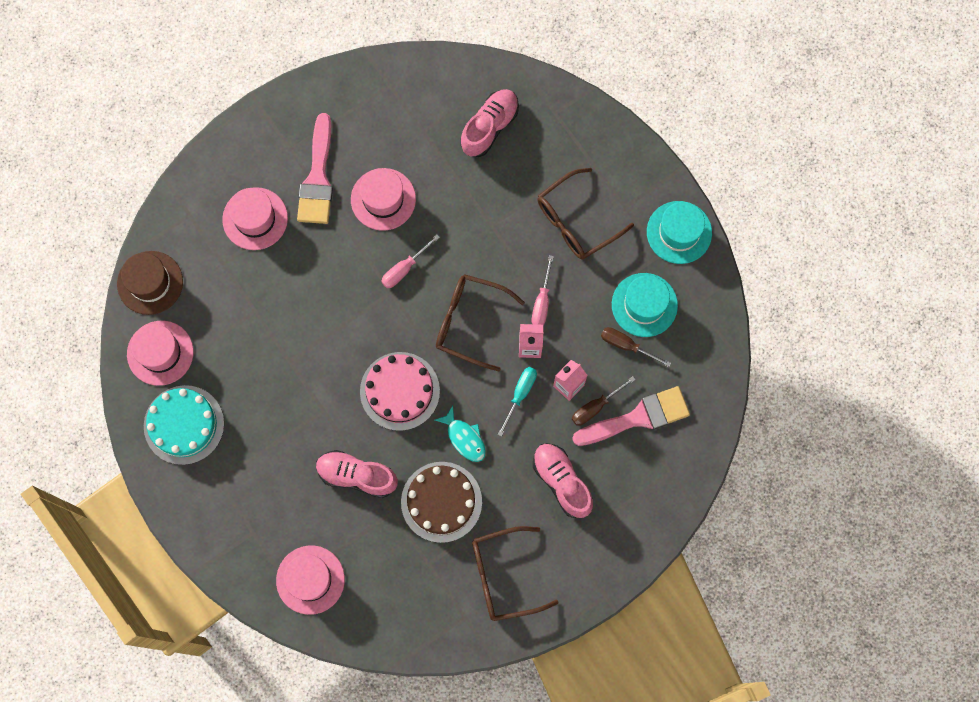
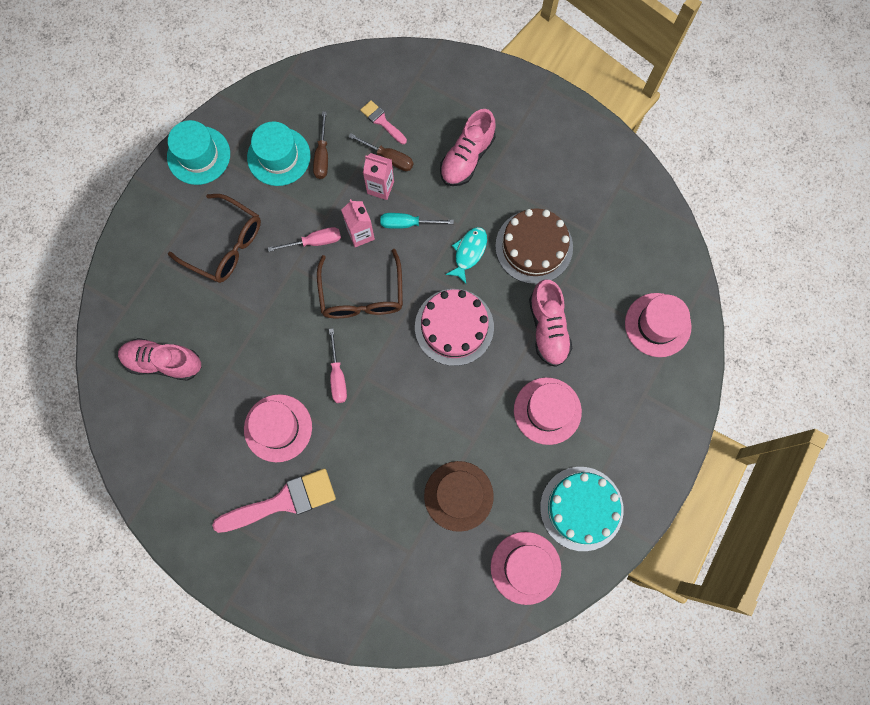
camera: 115 degrees left, 0 degrees up
brown hat [117,251,183,315] -> brown hat moved to [424,461,494,532]
pink hat [222,187,288,250] -> pink hat moved to [514,377,582,445]
pink screwdriver [381,234,440,288] -> pink screwdriver turned 60 degrees clockwise [329,328,347,403]
brown glasses [472,526,559,621] -> none
pink brush [572,386,690,446] -> pink brush [360,100,407,144], size x0.52

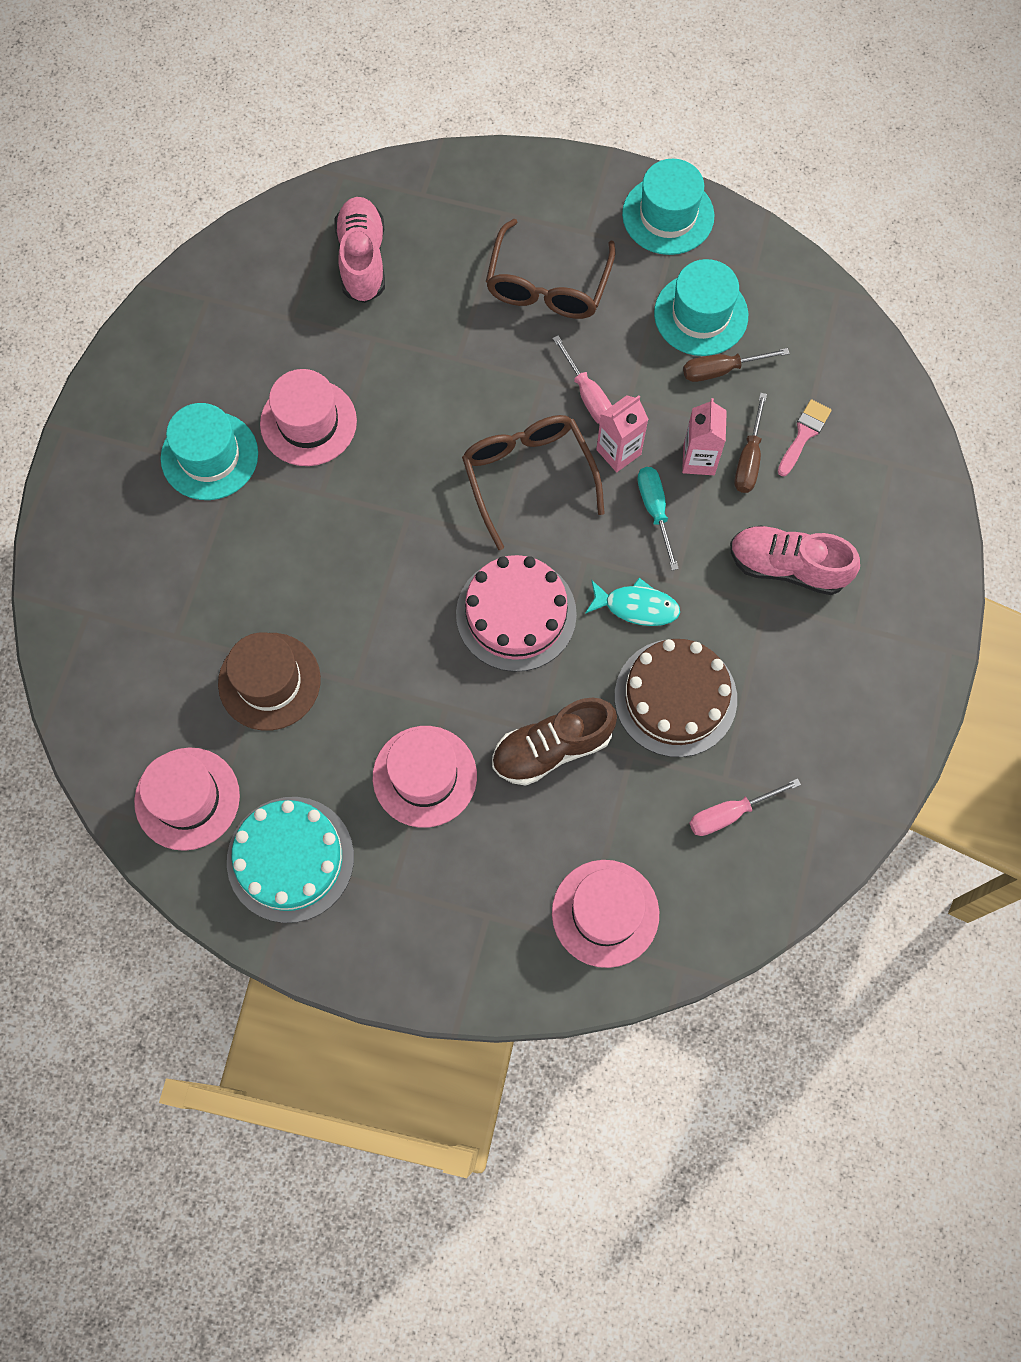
camera: 75 degrees right, 5 degrees down
pink brush [212,469,336,533] -> turquoise hat [161,403,258,500]
brown glasses [317,249,403,318] -> brown glasses turned 90 degrees clockwise [462,415,605,550]
pink screwdriver [329,328,347,403] -> pink screwdriver moved to [690,778,801,836]
pink shoe [529,279,572,367] -> brown shoe [492,698,617,786]

